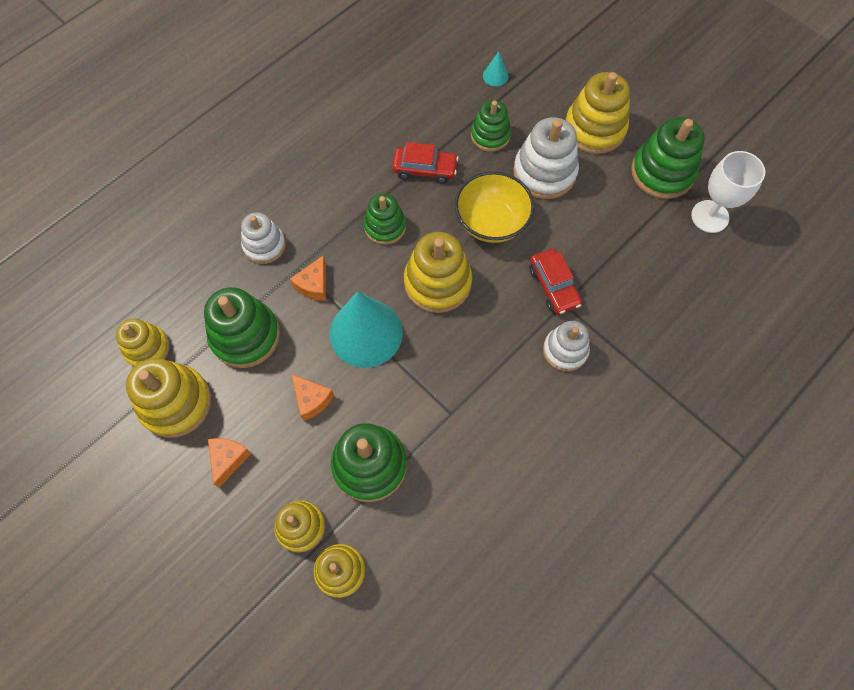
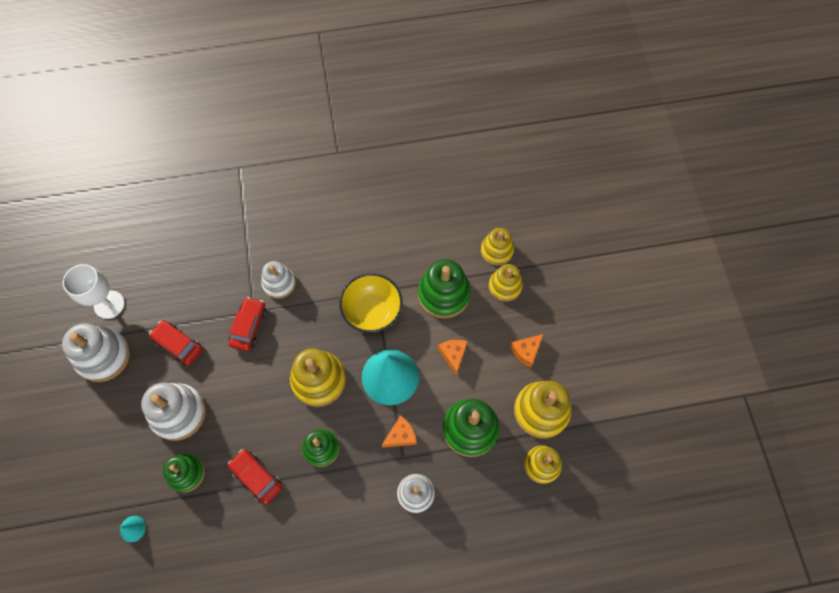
camera: 145 degrees left, 0 degrees up
yellow bowl [455,171,534,243] -> yellow bowl moved to [339,273,402,333]
yellow stacking toy [565,72,630,154] -> none
green stacking toy [631,117,705,199] -> white stacking toy [62,323,130,382]
none -> red car [149,320,203,366]

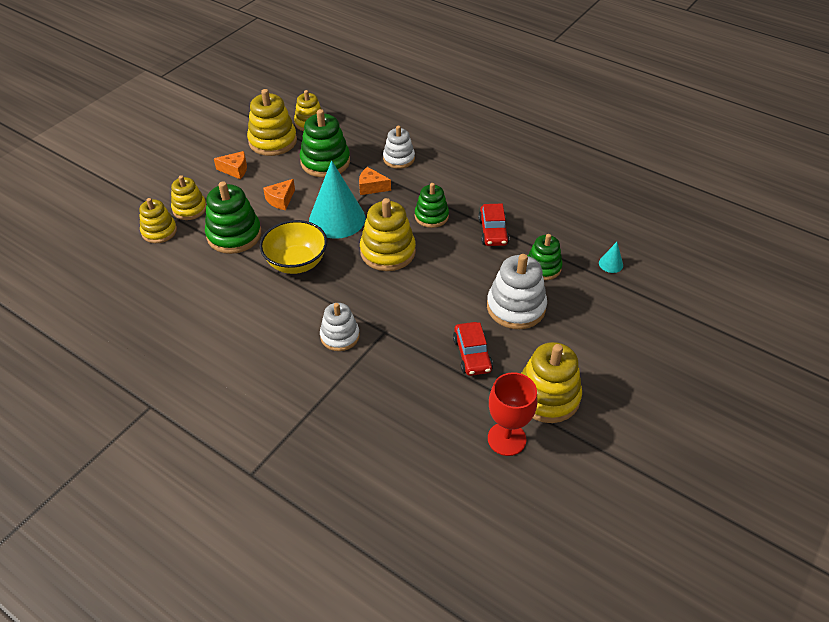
camera: 135 degrees left, 20 degrees down
white stacking toy [62,323,130,382] -> yellow stacking toy [521,342,582,423]
white goblet [63,264,125,319] -> red goblet [488,372,538,456]
red car [228,297,267,351] -> none

